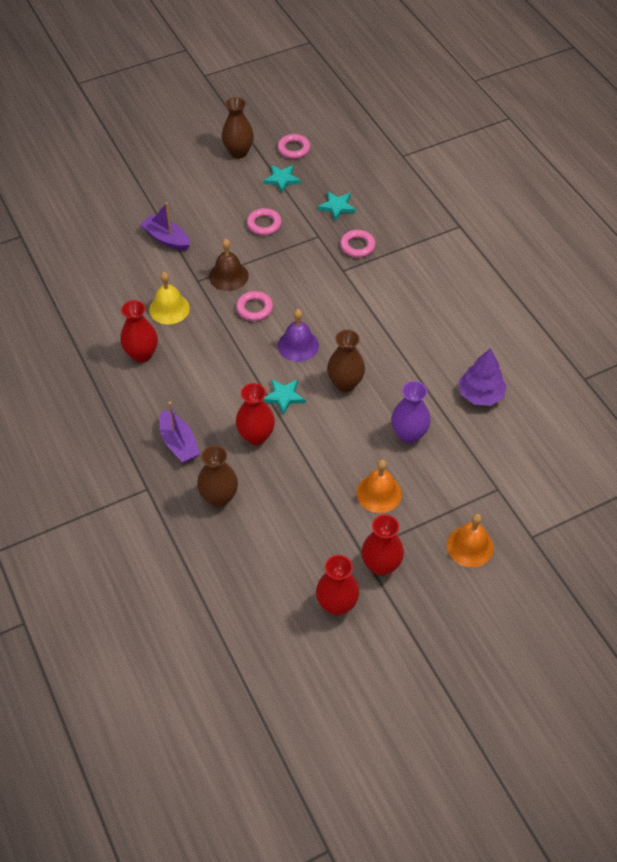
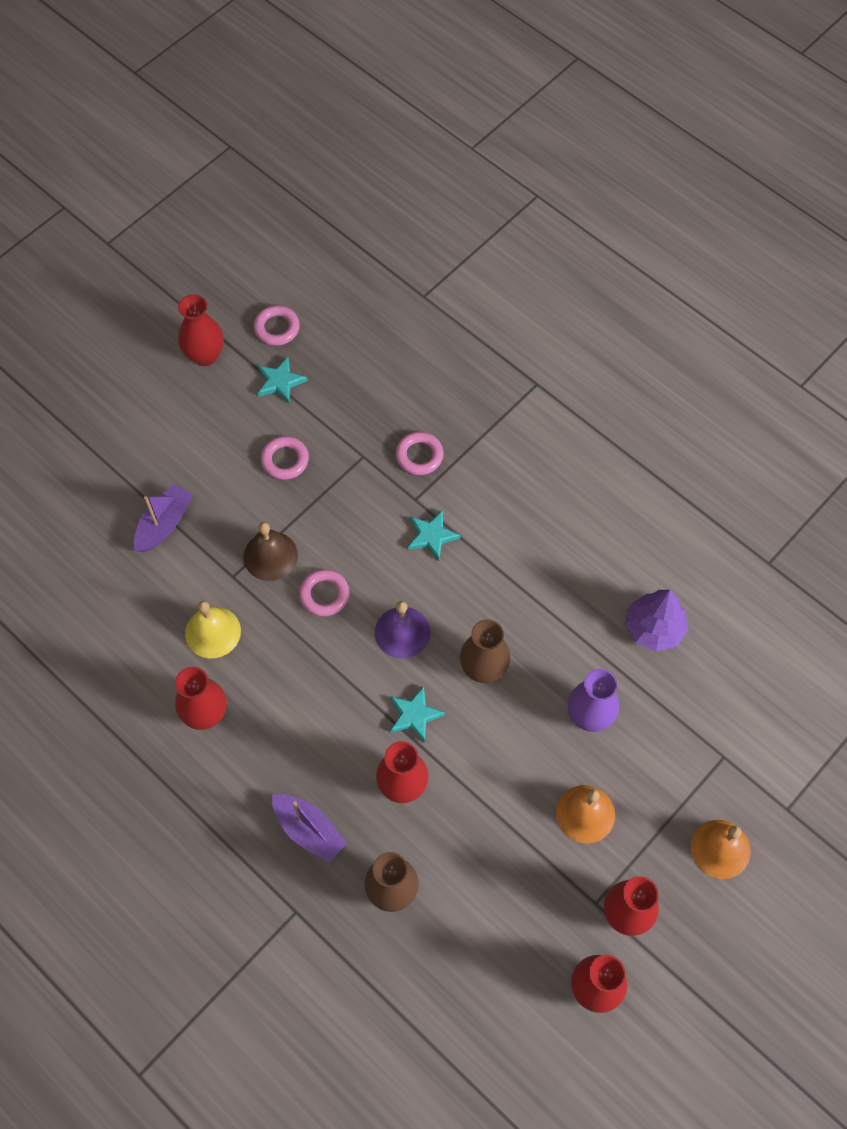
camera: 20 degrees left, 10 degrees up
purple boat [140,202,190,251] -> purple boat turned 105 degrees clockwise [134,484,193,552]
brown vase [222,97,254,158] -> red vase [178,294,224,366]
turquoise star [318,191,356,221] -> turquoise star moved to [408,510,461,561]

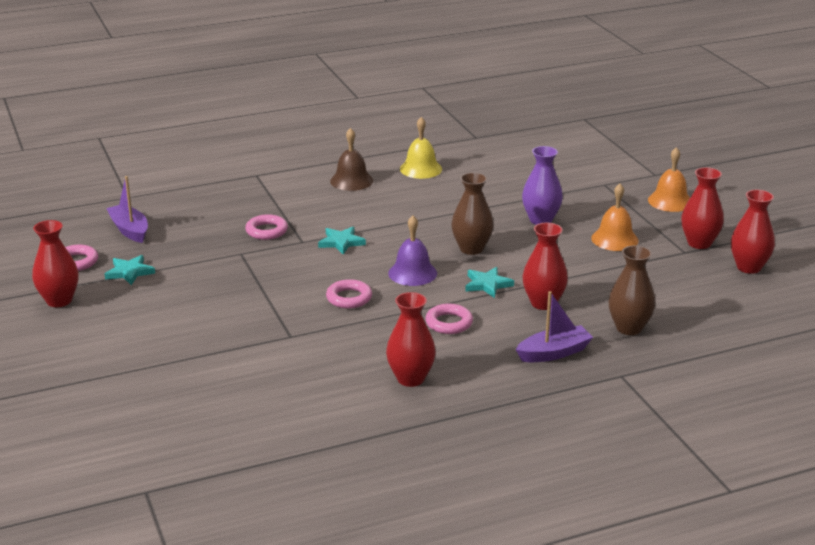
camera: 65 degrees left, 35 degrees down
purple boat [134,484,193,552] -> purple boat moved to [106,176,148,243]
yellow bell [185,601,241,658] -> yellow bell moved to [400,117,442,179]
brown bell [243,522,298,581] -> brown bell moved to [330,128,373,191]
pink ring [261,436,309,480] -> pink ring moved to [425,304,473,334]
purple tree [626,590,689,652] -> none

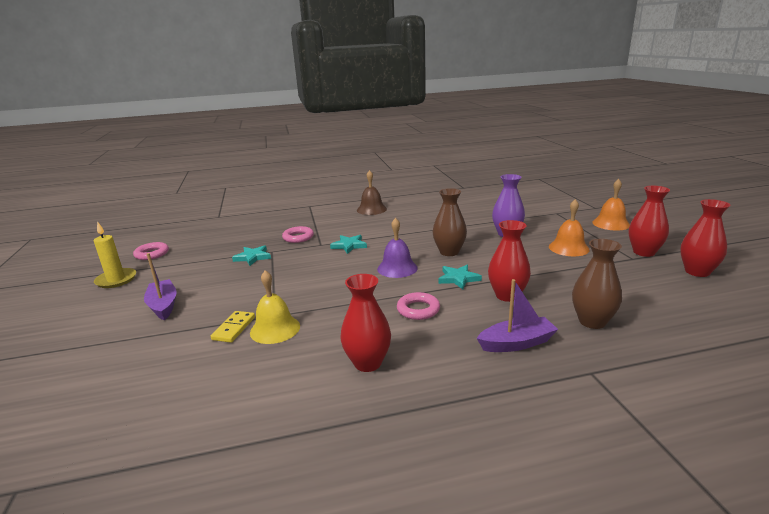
camera: 10 degrees right, 5 degrees down
red vase [32,220,79,307] -> yellow candle [94,221,136,288]
turquoise star [104,255,155,285] -> turquoise star moved to [232,245,271,266]
purple boat [106,176,148,243] -> purple boat moved to [144,253,177,320]
pink ring [326,279,372,309] -> none
yellow bell [400,117,442,179] -> yellow bell moved to [250,270,300,344]
none -> yellow domino [211,311,255,343]

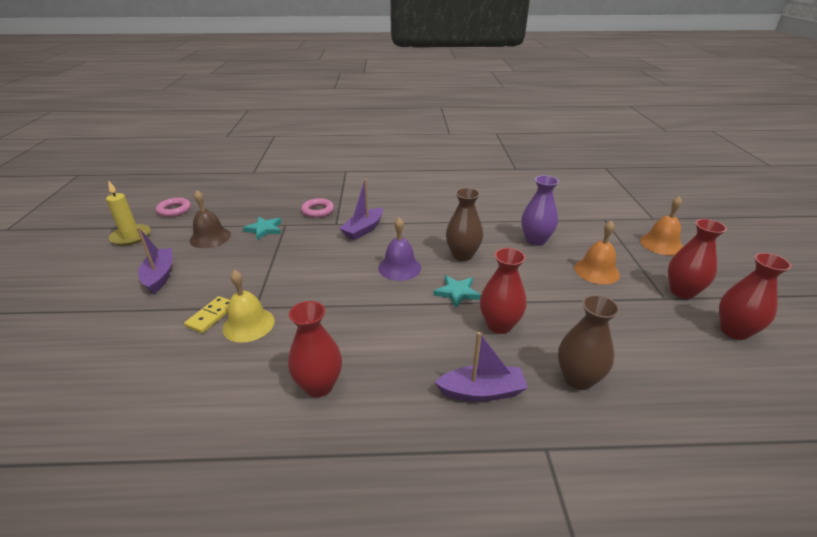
camera: 10 degrees right, 10 degrees up
turquoise star [330,235,367,254] -> purple boat [339,179,383,240]
brown bell [357,170,387,215] -> brown bell moved to [190,190,231,248]
pink ring [397,292,440,320] -> none

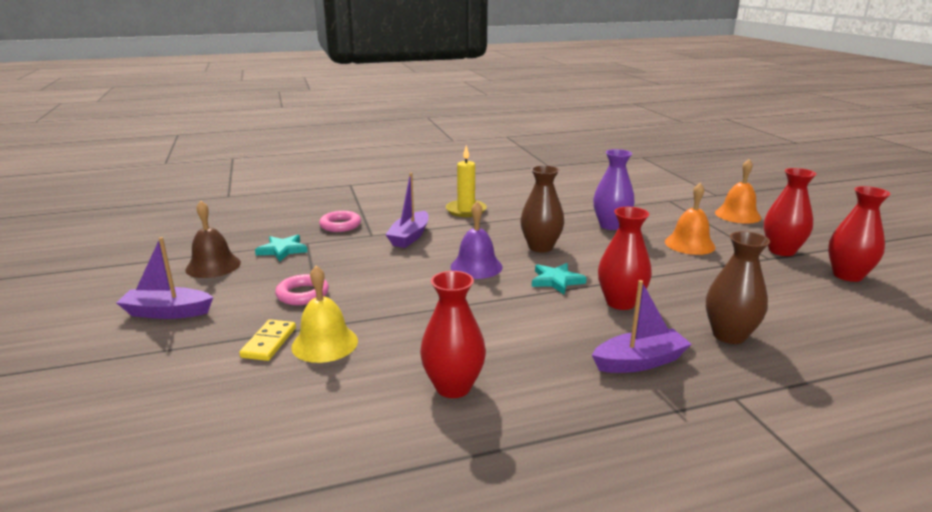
camera: 15 degrees left, 10 degrees down
yellow candle [106,181,151,246] -> yellow candle moved to [446,145,487,217]
purple boat [137,227,172,294] -> purple boat turned 60 degrees counterclockwise [116,237,213,319]
pink ring [156,198,191,217] -> pink ring moved to [275,274,329,305]

